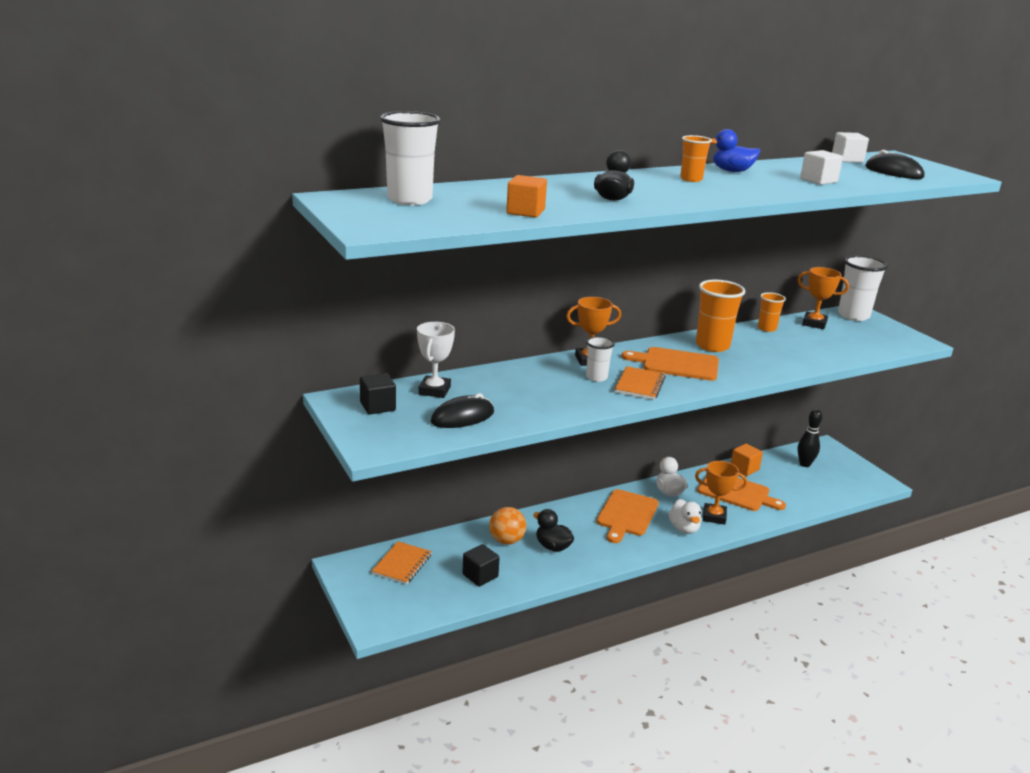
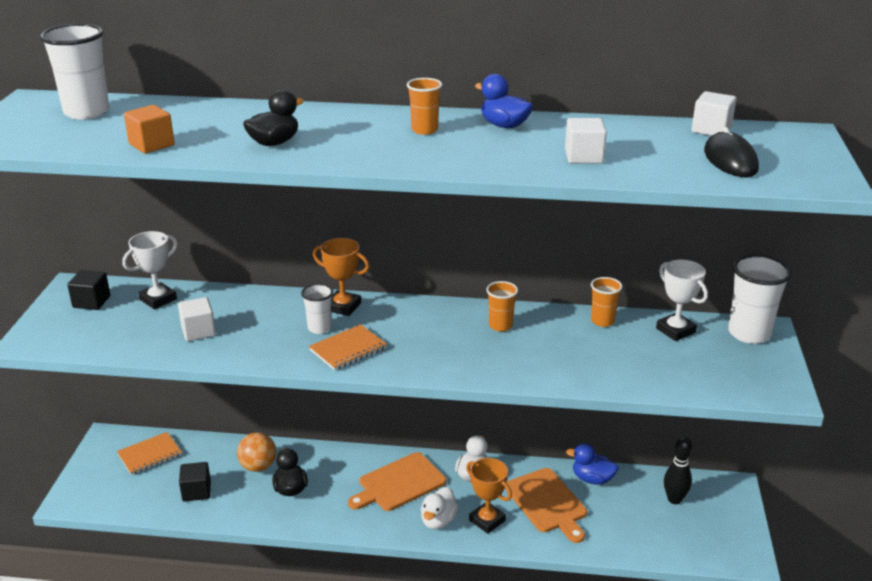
camera: 35 degrees right, 5 degrees up
black mouse [431,393,494,428] -> none
orange cutting board [622,347,719,381] -> none
orange cup [696,280,746,352] -> orange cup [486,281,518,332], size x0.58
orange cube [731,444,763,476] -> blue duck [566,443,619,485]
orange trophy [798,267,849,329] -> white trophy [656,260,708,341]
none -> white cube [178,297,216,341]

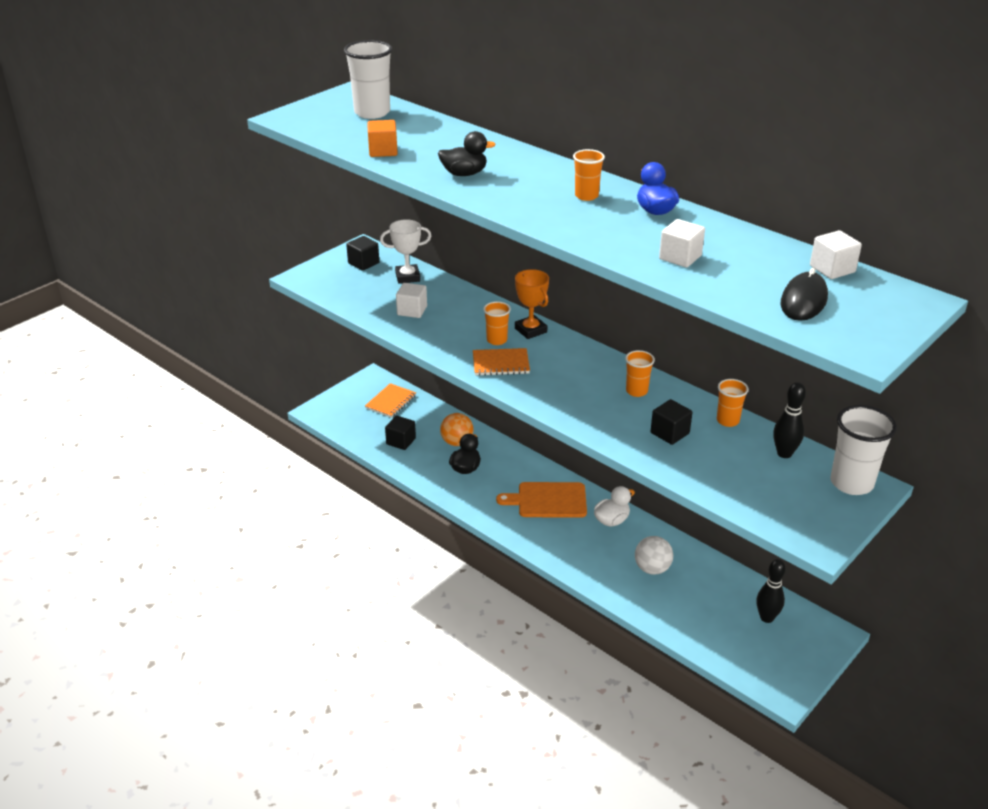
camera: 35 degrees right, 5 degrees up
orange notebook [117,432,182,475] -> orange notebook turned 60 degrees counterclockwise [365,383,416,418]
white cup [301,284,333,334] -> orange cup [483,301,511,345]
white duck [421,487,459,529] -> none
orange trophy [466,458,512,534] -> none
orange cutting board [505,468,587,543] -> white ball [635,536,673,575]
blue duck [566,443,619,485] -> none
white trophy [656,260,708,341] -> black bowling pin [773,382,806,458]
none -> black cube [651,399,693,445]

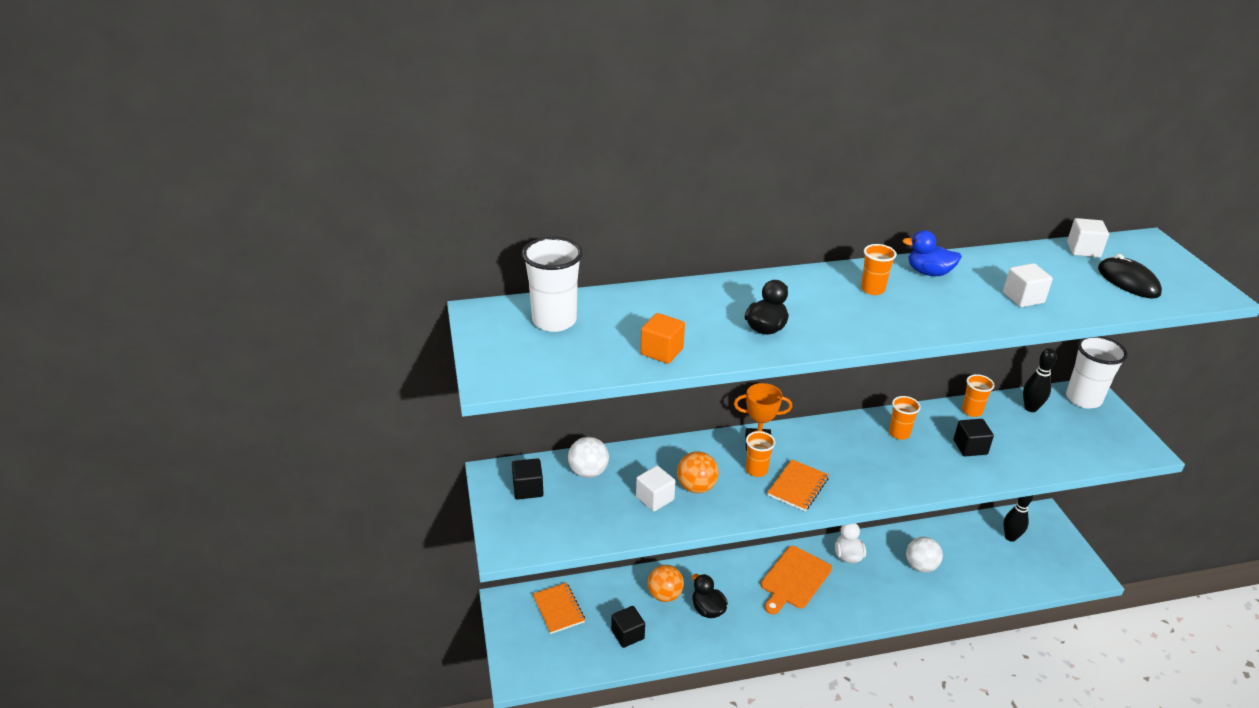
camera: 55 degrees left, 0 degrees up
white trophy [380,219,431,284] -> white ball [568,437,609,478]
none -> orange ball [677,452,719,493]

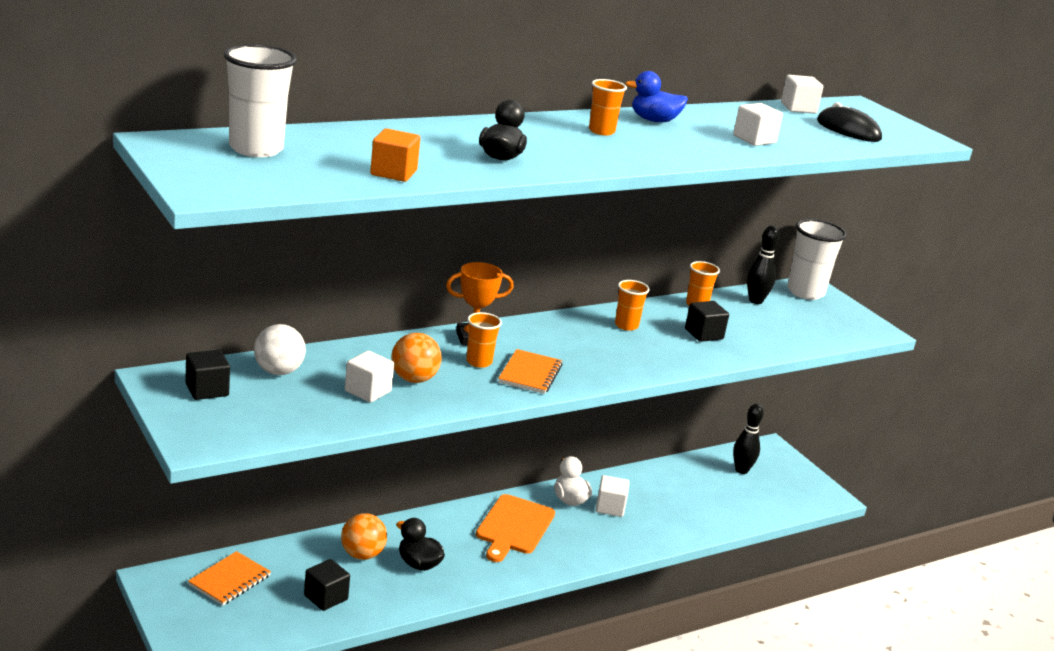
camera: 20 degrees left, 10 degrees down
orange notebook [533,583,585,634] -> orange notebook turned 75 degrees clockwise [188,551,271,606]
white ball [906,537,943,572] -> none
none -> white cube [596,475,629,517]

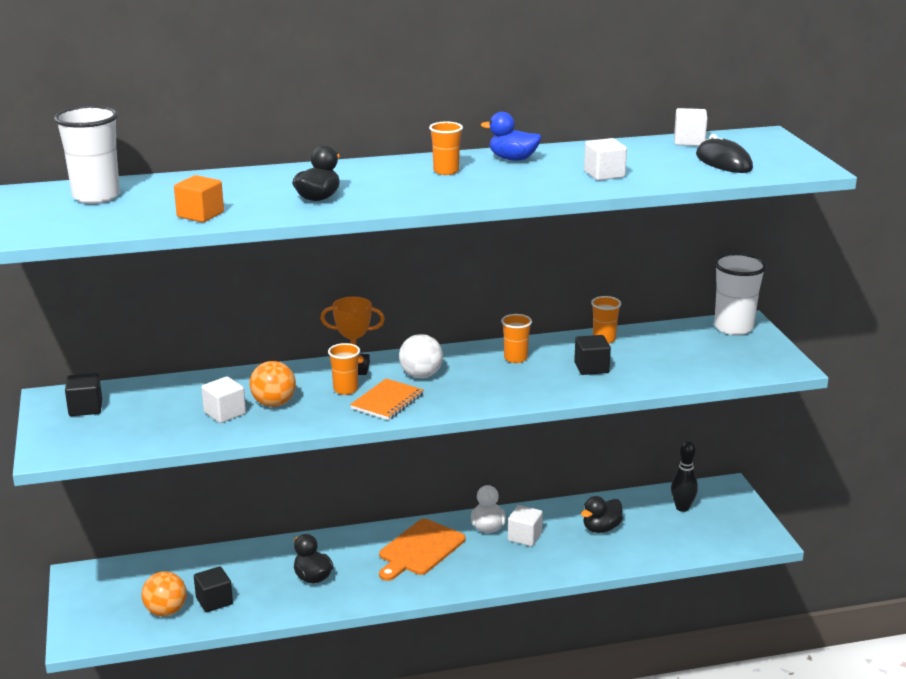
camera: 20 degrees right, 0 degrees up
orange notebook [188,551,271,606] -> none
white ball [254,324,306,375] -> white ball moved to [399,334,443,378]
orange ball [341,513,387,560] -> orange ball moved to [141,571,187,616]
black bowling pin [747,226,780,304] -> none
none -> black duck [581,496,623,533]

